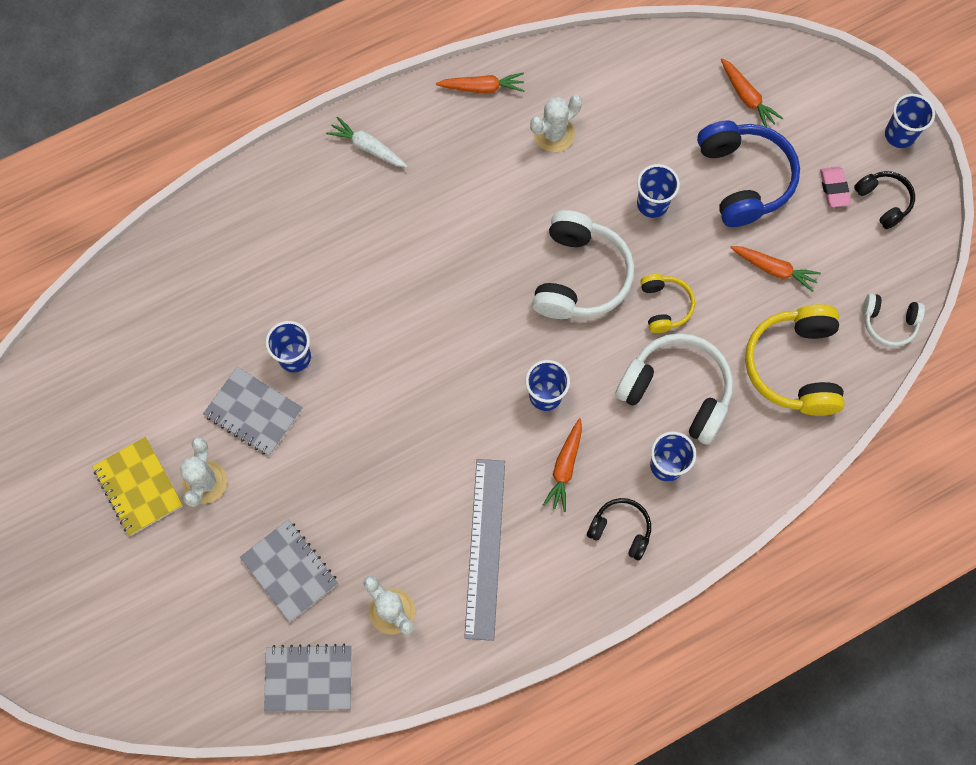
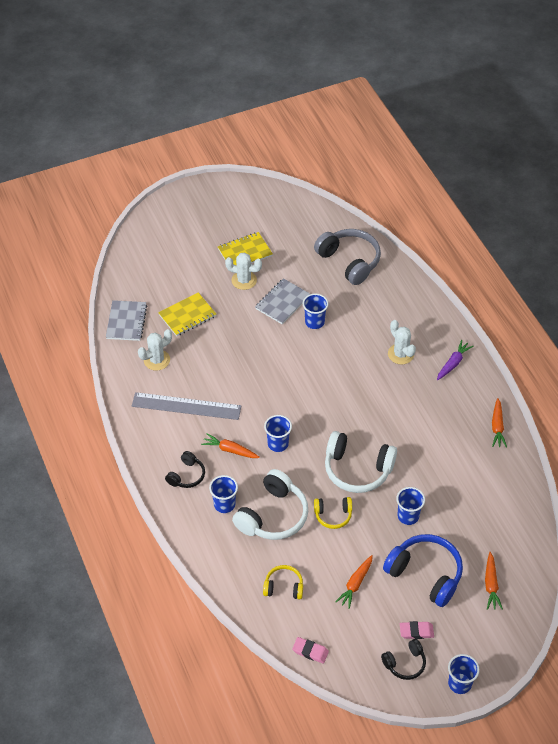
camera: 95 degrees right, 20 degrees down
grey notebook [240,520,338,622] -> yellow notebook [158,293,216,336]
white carrot [326,117,408,168] -> purple carrot [437,340,473,380]
white cactus [530,95,582,152] -> white cactus moved to [388,320,416,364]
blue headphones [697,121,800,227] -> blue headphones turned 135 degrees counterclockwise [383,534,463,607]
orange carrot [721,58,783,127] -> orange carrot turned 60 degrees counterclockwise [485,552,503,610]
yellow headphones [745,304,845,416] -> yellow headphones [263,565,303,599], size x0.54
white headphones [863,293,925,347] -> pink eraser [292,637,329,664]
none -> grey headphones [314,229,381,285]

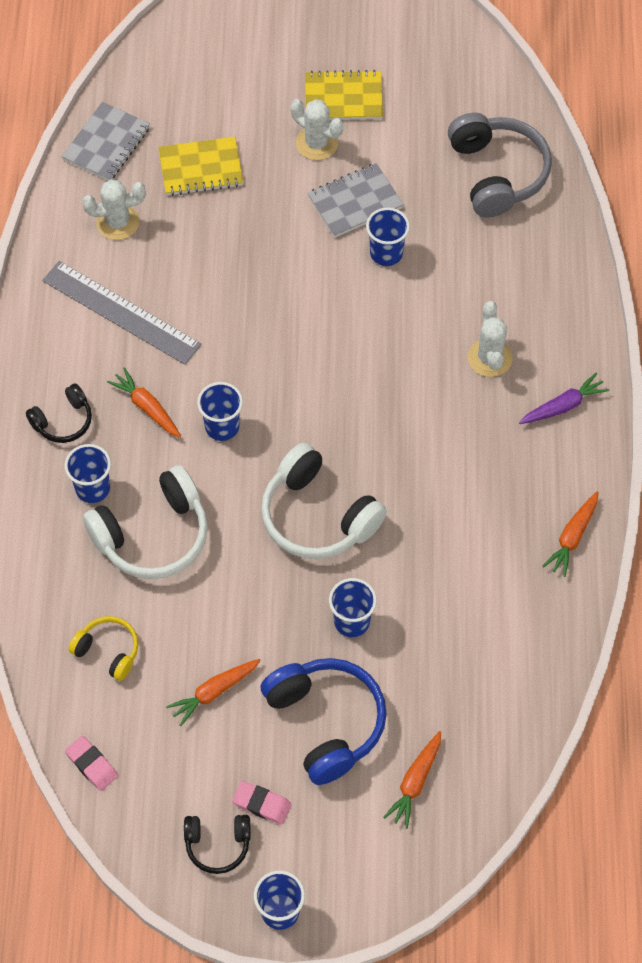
camera: 25 degrees right, 10 degrees up
yellow headphones [314,497,352,529] -> none

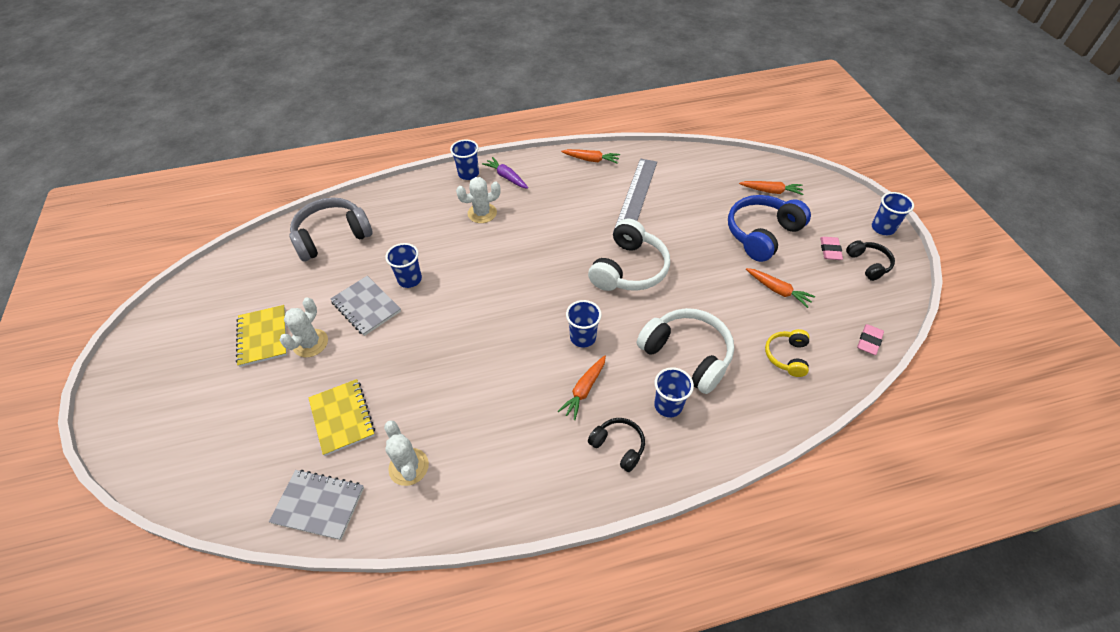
camera: 105 degrees left, 10 degrees down
grey ruler [42,261,201,365] -> grey ruler moved to [613,158,657,232]
blue cup [329,578,377,637] -> blue cup moved to [450,139,479,180]

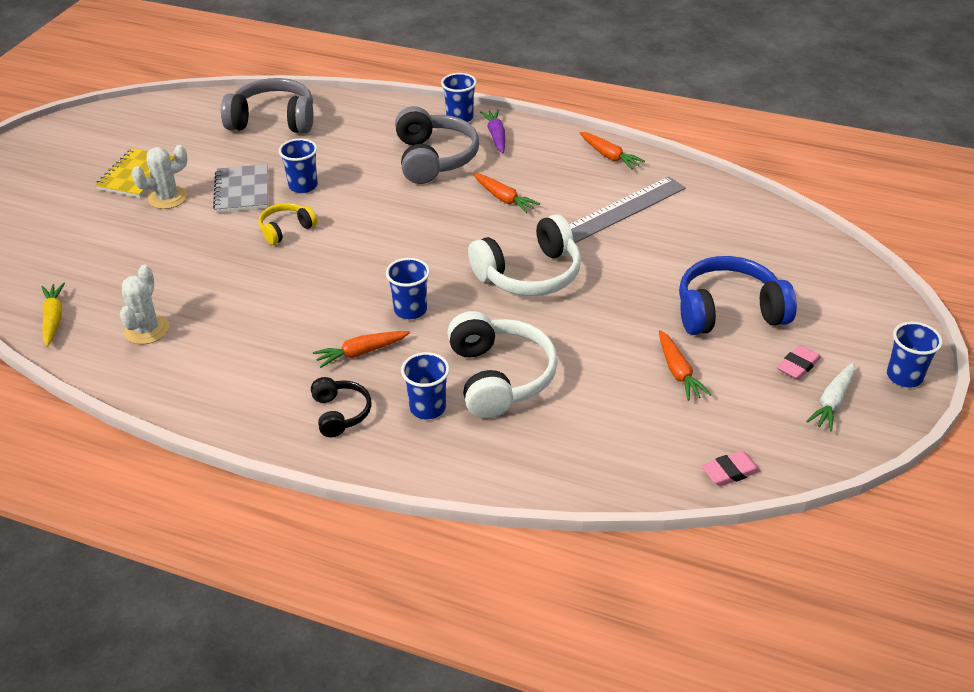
camera: 35 degrees right, 10 degrees down
grey notebook [269,470,364,540] -> yellow carrot [41,282,65,347]
yellow notebook [308,379,375,456] -> none
white cactus [456,177,501,223] -> grey headphones [395,106,479,184]
orange carrot [739,181,803,195] -> orange carrot moved to [473,173,540,213]
yellow headphones [765,329,810,377] -> yellow headphones moved to [258,203,317,245]
black headphones [846,240,895,281] -> white carrot [806,362,855,432]

